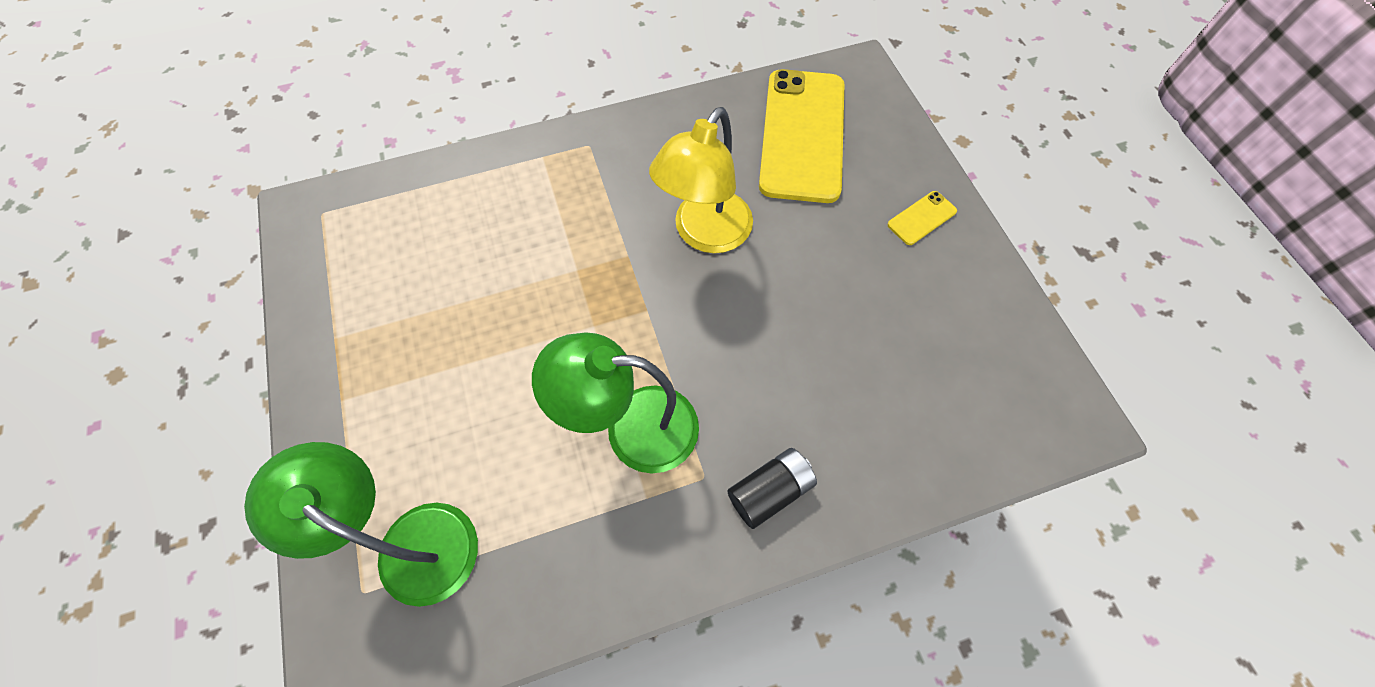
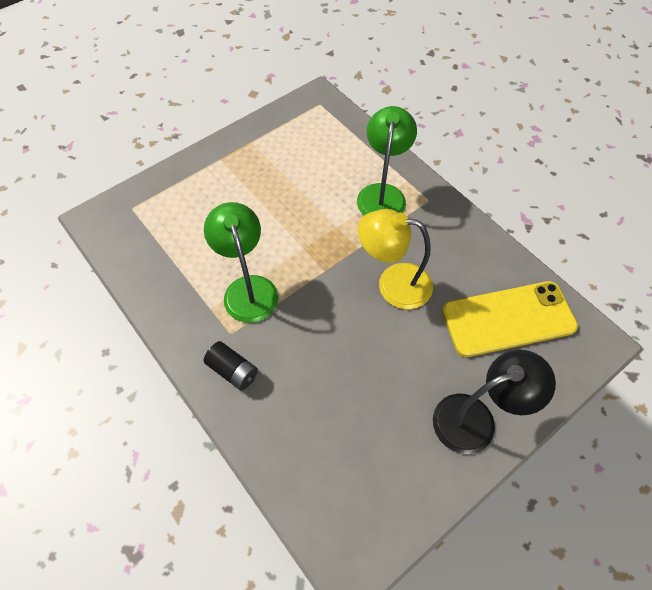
camera: 70 degrees right, 5 degrees down
green lamp [244,442,478,607] -> green lamp moved to [357,106,417,216]
yellow phone [887,191,957,245] -> black lamp [433,350,556,454]

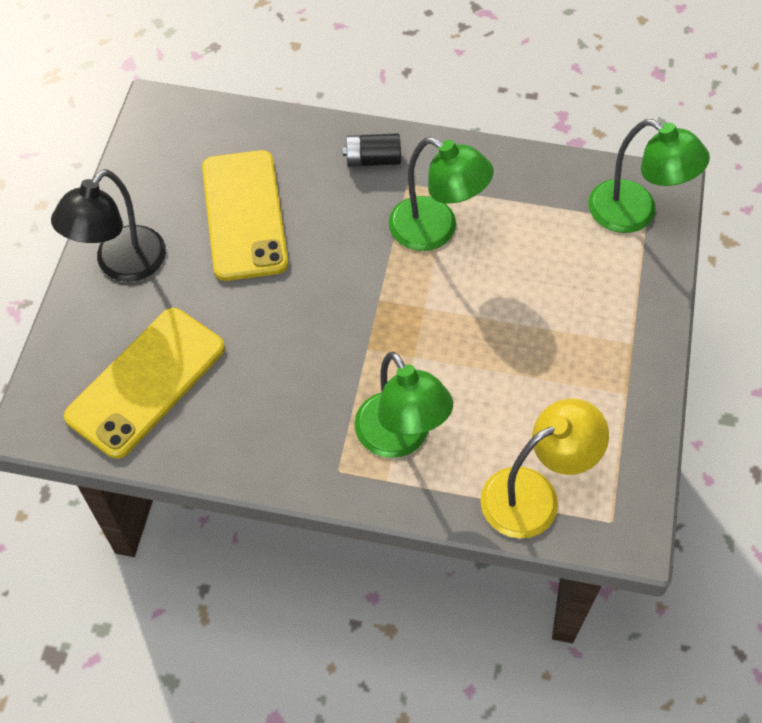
camera: 140 degrees right, 0 degrees up
yellow lamp [358,209,433,309] -> yellow lamp moved to [480,398,609,538]
none -> yellow phone [202,150,288,281]
none -> green lamp [588,119,710,233]

